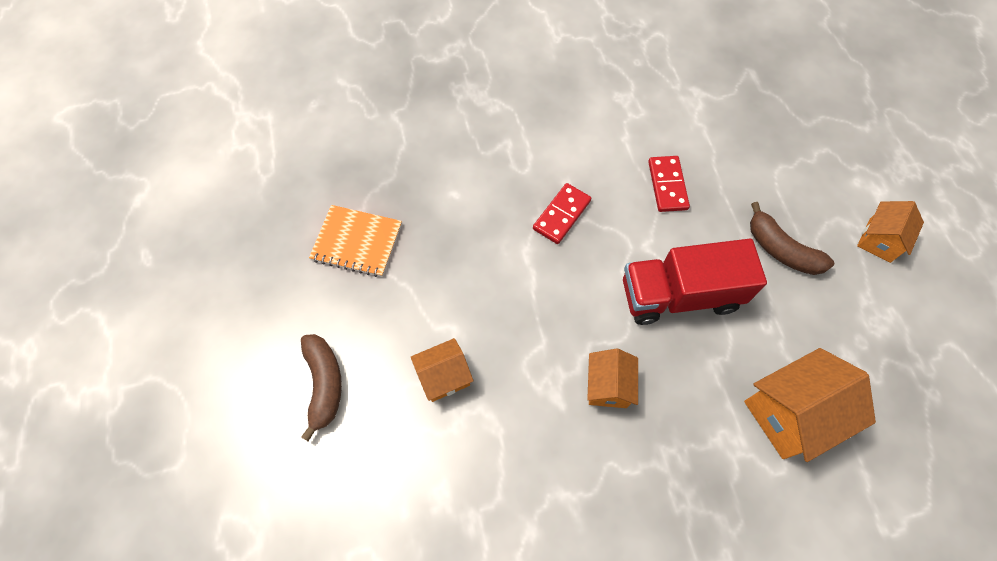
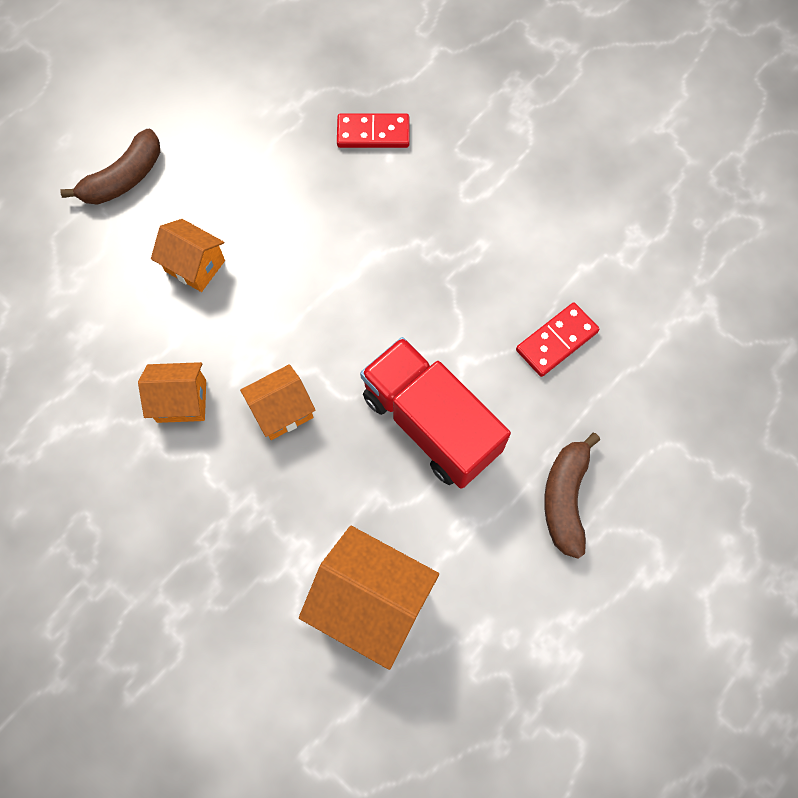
camera: 55 degrees right, 5 degrees up
orange notebook [309,205,402,277] -> none
red domino [533,183,591,244] -> red domino moved to [337,114,409,148]
orange house [857,201,924,263] -> orange house moved to [138,362,206,423]

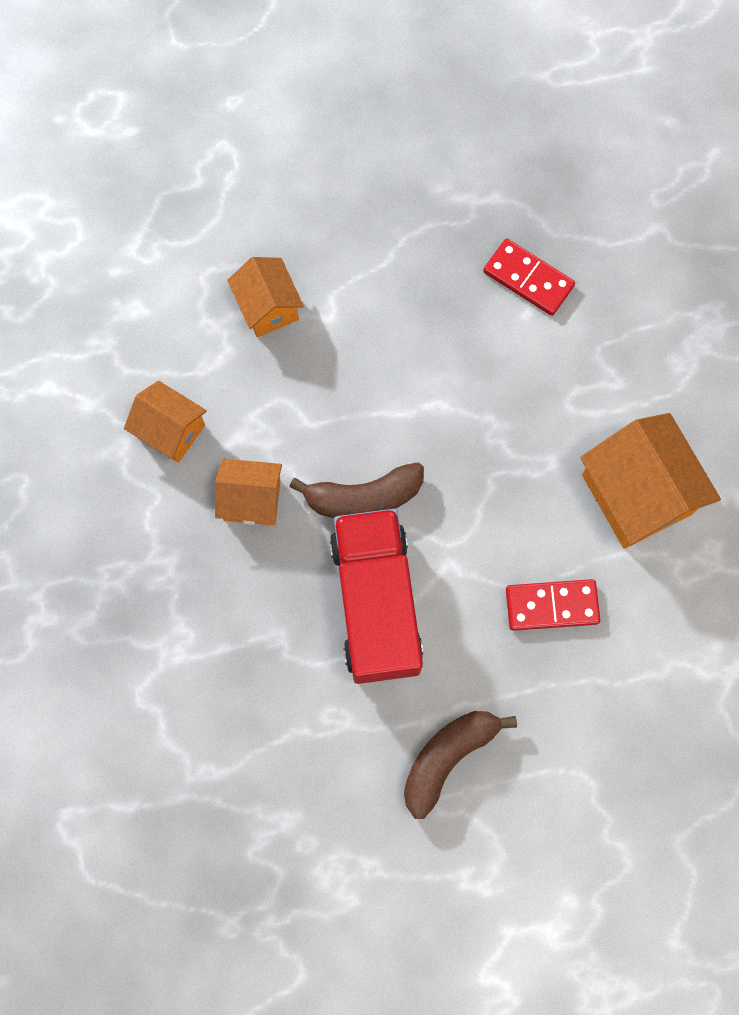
camera: 35 degrees right, 5 degrees up
brown banana [60,129,160,205] -> brown banana moved to [289,463,424,518]
orange house [299,526,439,670] -> orange house moved to [580,413,721,549]

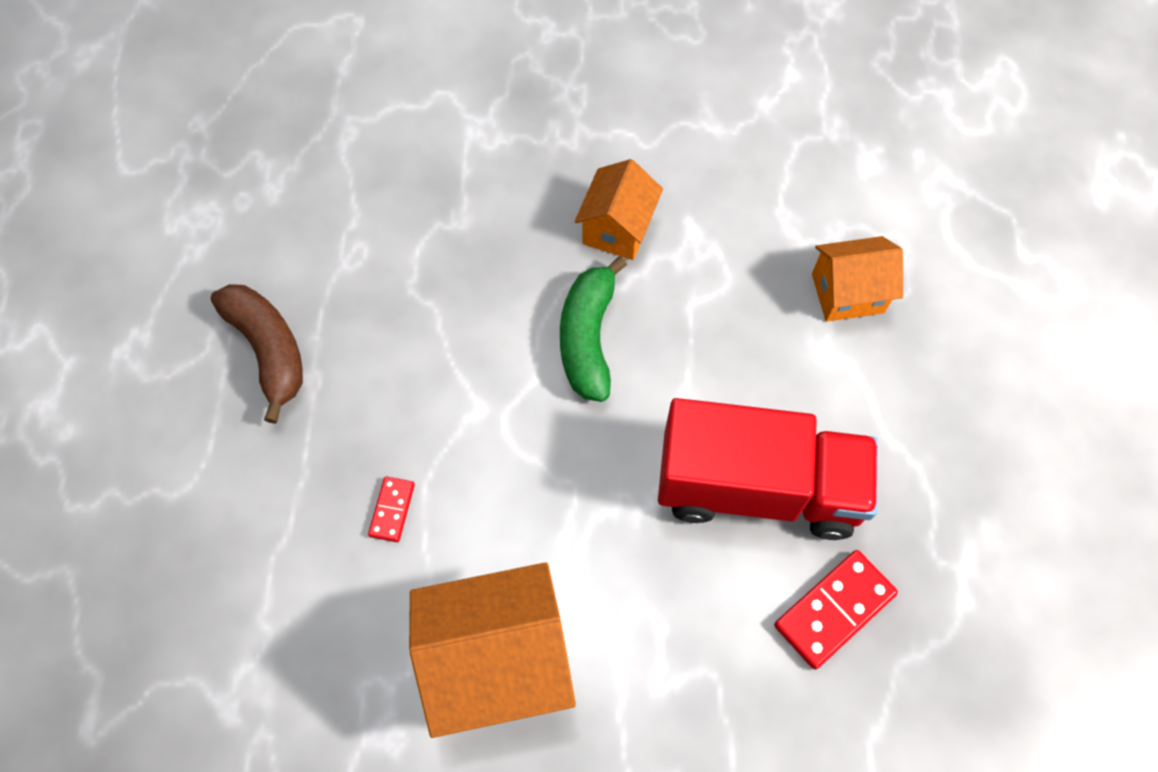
camera: 105 degrees right, 10 degrees down
orange house [124,381,207,463] -> none
brown banana [289,463,424,518] -> green banana [560,256,627,402]
red truck [330,509,423,684] -> red truck moved to [658,398,878,540]
red domino [506,579,600,631] -> red domino [368,476,415,542], size x0.56

